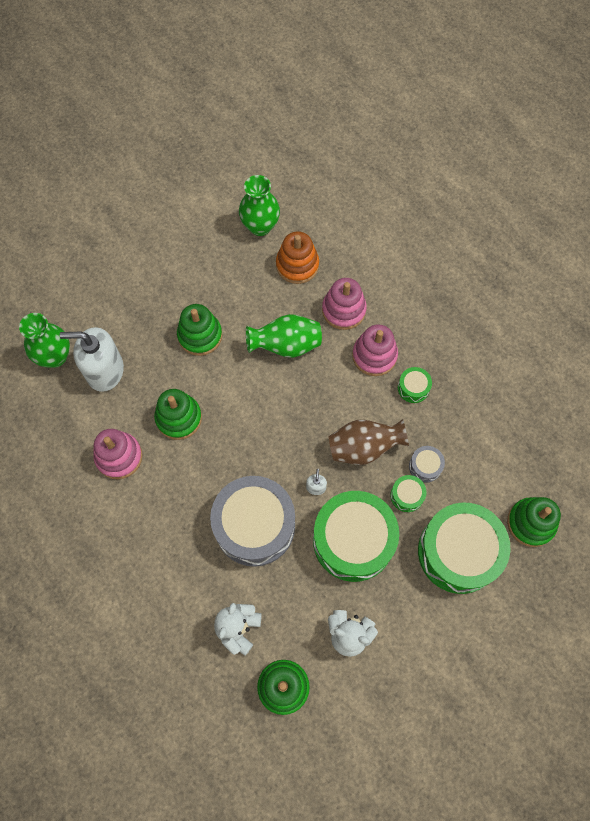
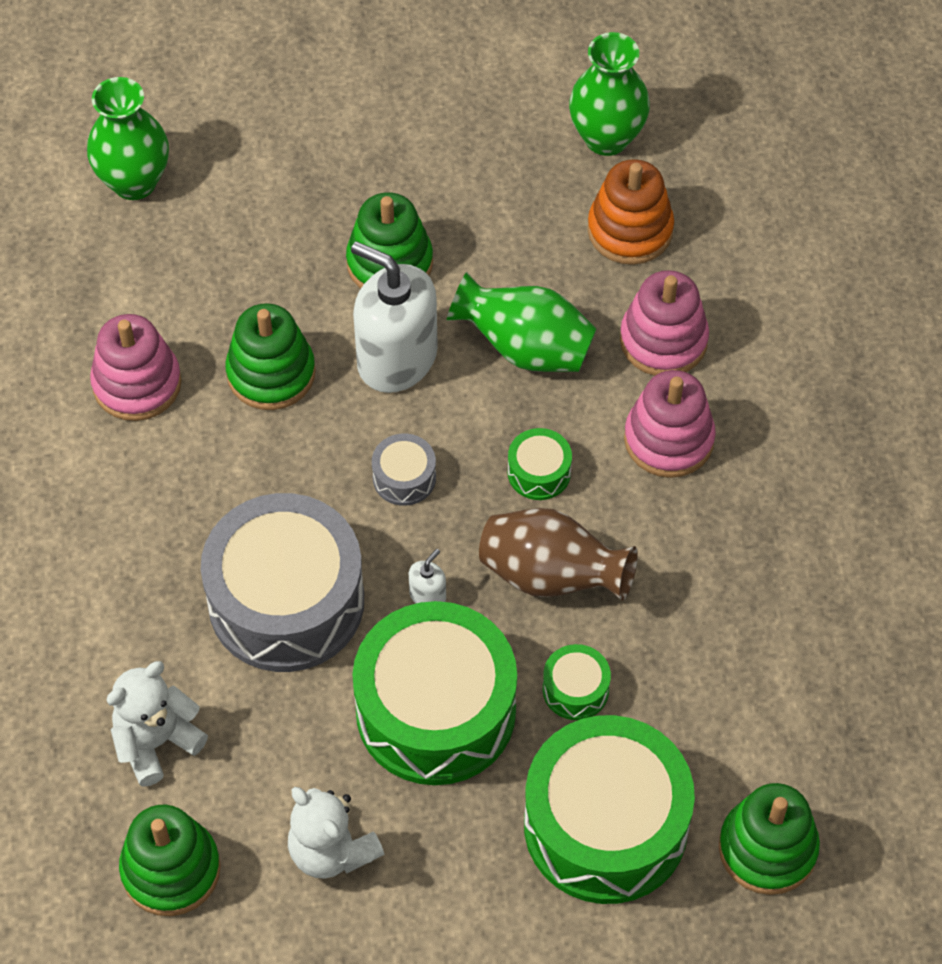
camera: 30 degrees right, 10 degrees down
white soap dispenser [60,327,124,392] -> white soap dispenser moved to [351,241,438,393]
green drum [398,367,432,403] -> green drum moved to [508,428,572,500]
grey drum [409,446,445,483] -> grey drum moved to [372,434,436,506]

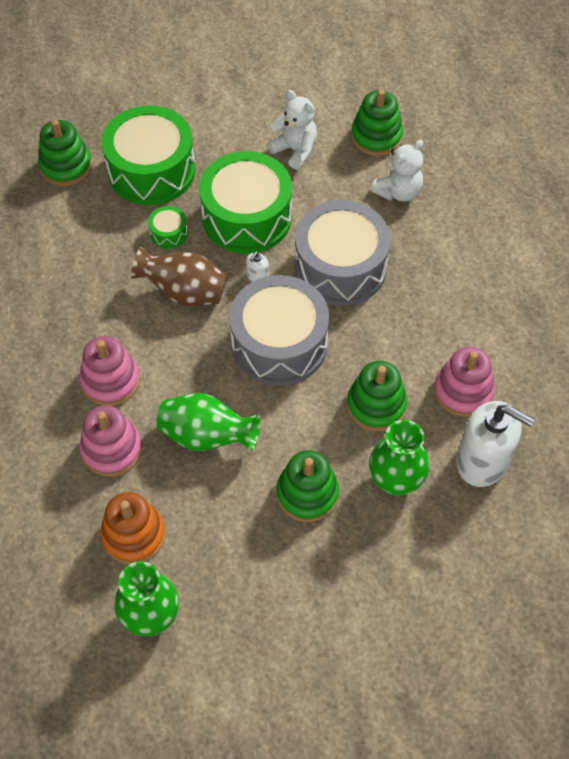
camera: 175 degrees right, 0 degrees up
green vase [87,77,169,200] -> green vase moved to [369,420,429,496]
white soap dispenser [351,241,438,393] -> white soap dispenser moved to [457,401,534,487]
grey drum [372,434,436,506] -> grey drum [229,275,329,386], size x2.39
green drum [508,428,572,500] -> none

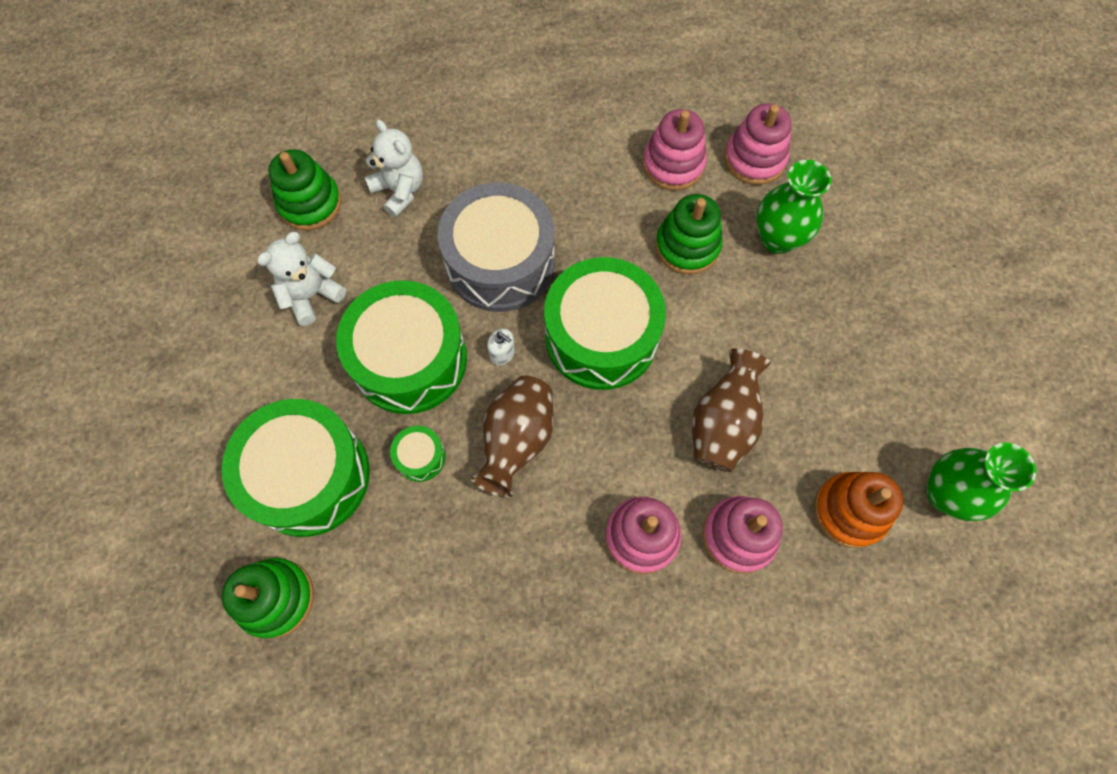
camera: 85 degrees left, 10 degrees up
green vase [157,393,260,451] -> brown vase [692,348,771,472]
grey drum [229,275,329,386] -> green drum [544,257,666,390]
green stacking toy [276,450,339,522] -> none
white soap dispenser [457,401,534,487] -> pink stacking toy [724,103,792,185]

